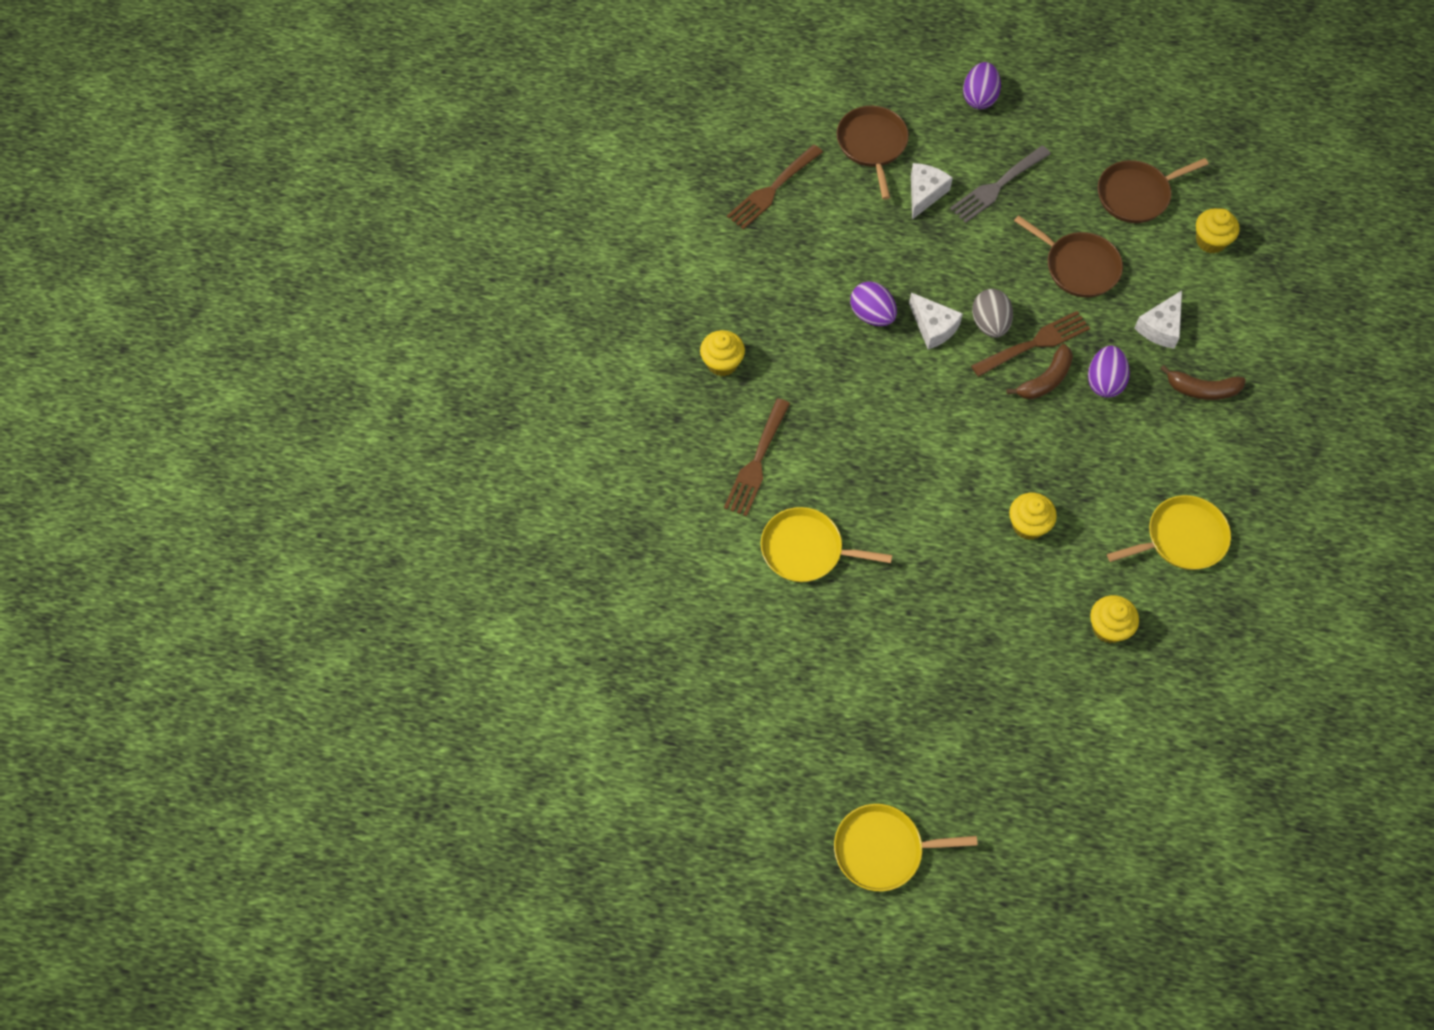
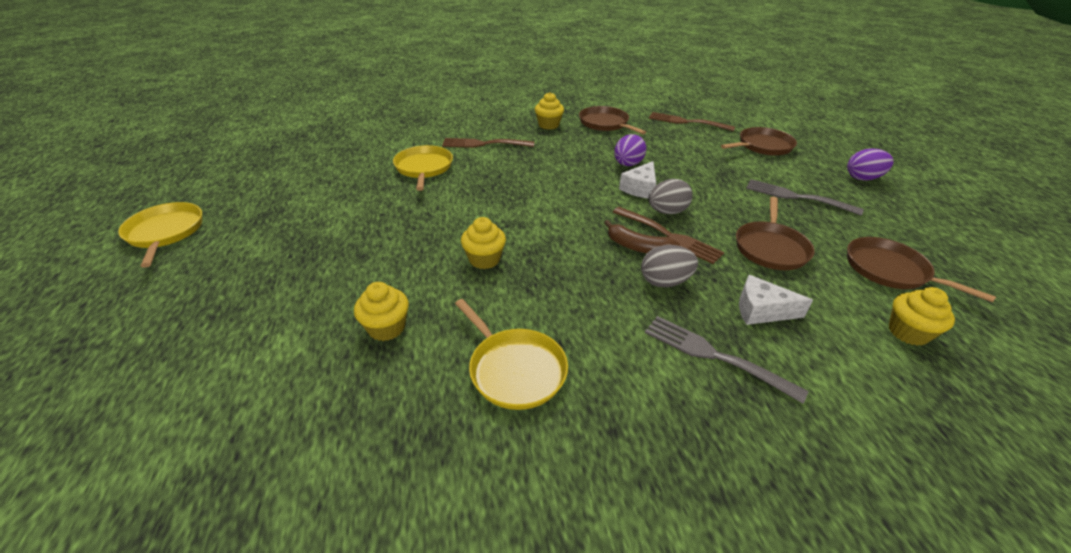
camera: 70 degrees right, 25 degrees down
white cheese [911,163,953,220] -> none
purple egg [1088,345,1130,398] -> grey egg [641,245,698,287]
brown banana [1160,365,1246,400] -> grey fork [645,316,808,404]
none -> brown pan [579,106,646,134]

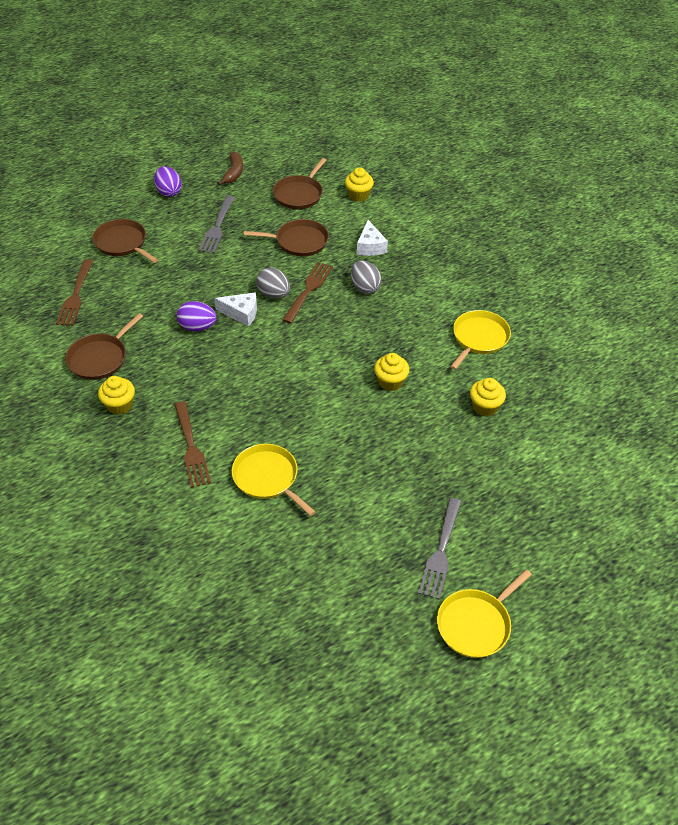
camera: 110 degrees left, 10 degrees up
yellow pan [393,145,453,191] -> yellow pan turned 75 degrees clockwise [231,444,316,516]
brown banana [604,220,680,253] -> brown banana moved to [217,152,243,185]
grey fork [645,316,808,404] -> grey fork moved to [418,498,462,599]

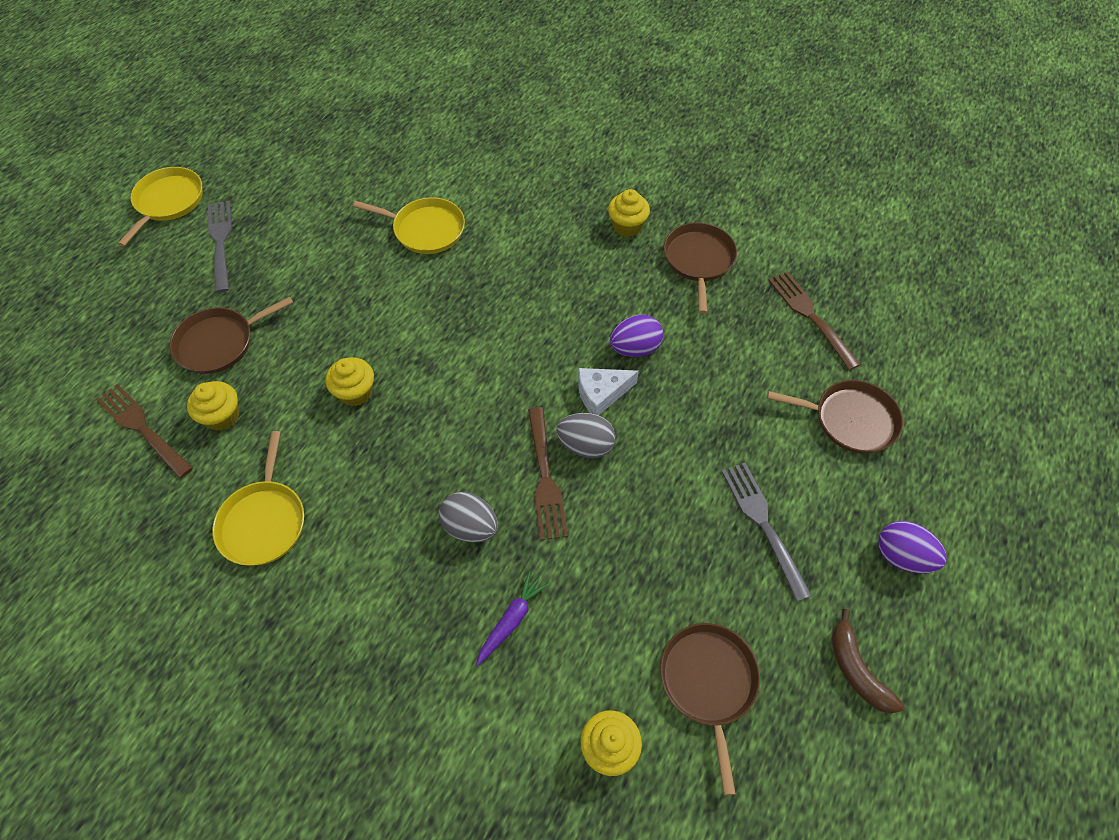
camera: 150 degrees right, 10 degrees up
brown fork [174,401,211,488] -> brown fork moved to [96,384,193,479]
brown pan [244,219,329,256] -> brown pan moved to [170,297,293,374]
white cheese [357,220,388,256] -> purple carrot [476,571,549,666]

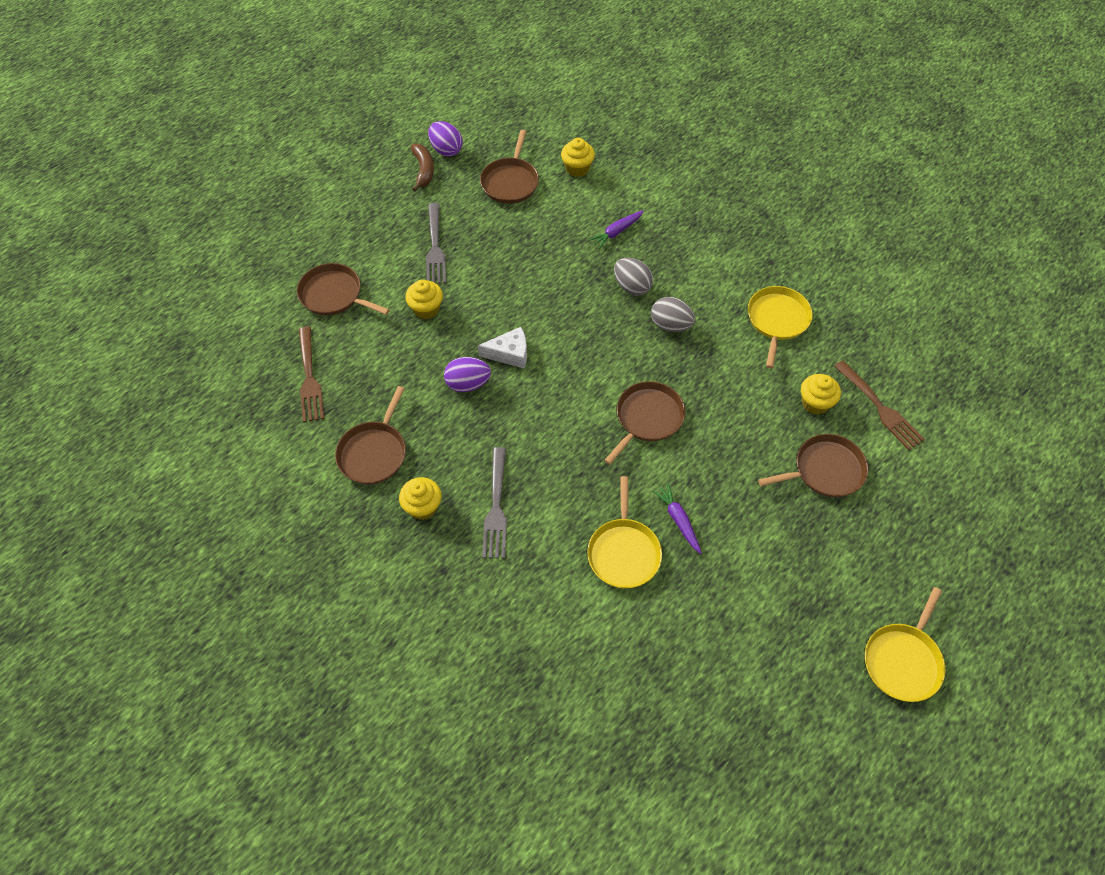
camera: 165 degrees left, 0 degrees up
grey fork [208,201,232,293] -> grey fork moved to [482,447,507,558]
yellow cupcake [326,357,374,406] -> yellow cupcake moved to [405,279,443,319]
yellow pan [353,197,465,254] -> yellow pan turned 120 degrees counterclockwise [587,476,662,589]
brown fork [528,407,568,540] -> none
grey egg [556,413,615,458] -> grey egg moved to [651,297,695,332]
purple egg [878,521,947,574] -> purple egg moved to [428,121,463,156]
none -> brown pan [604,381,685,465]
none -> purple carrot [653,484,702,554]

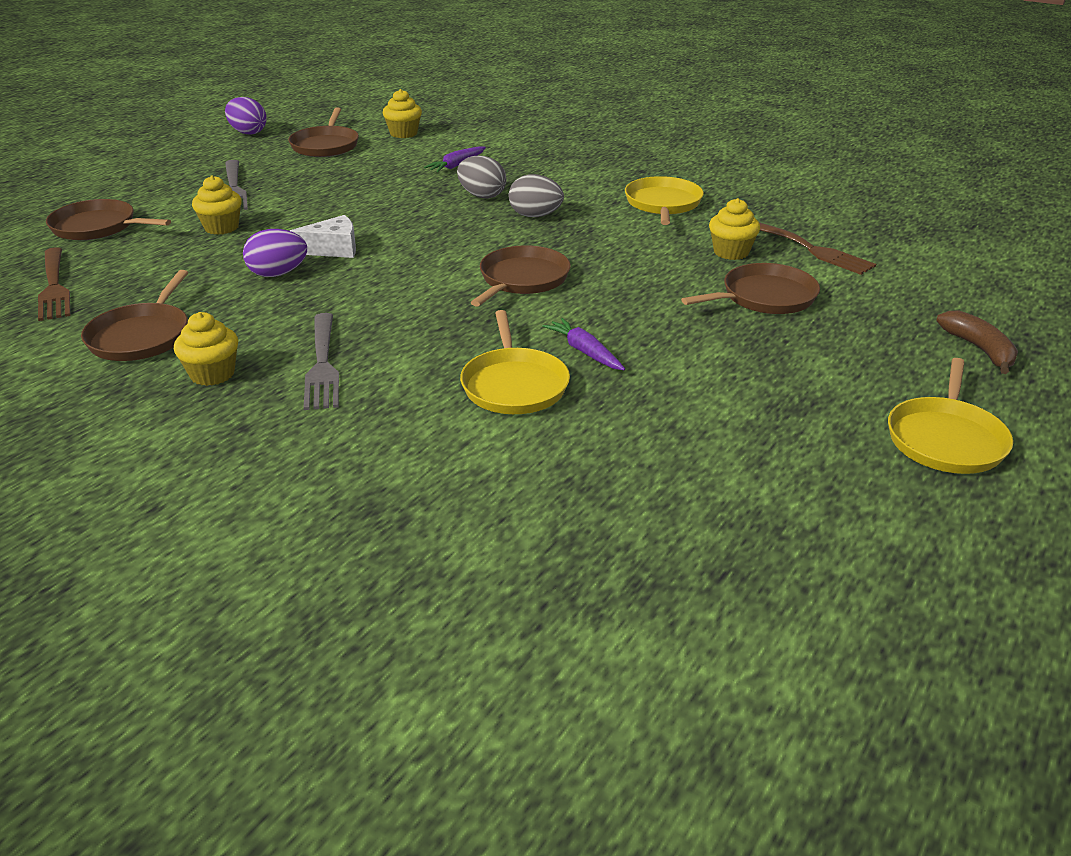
camera: 10 degrees left, 25 degrees down
brown banana [411,143,434,191] -> brown banana moved to [936,311,1018,374]

